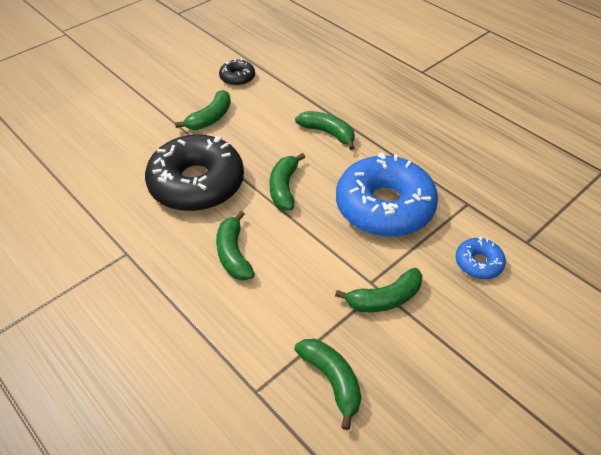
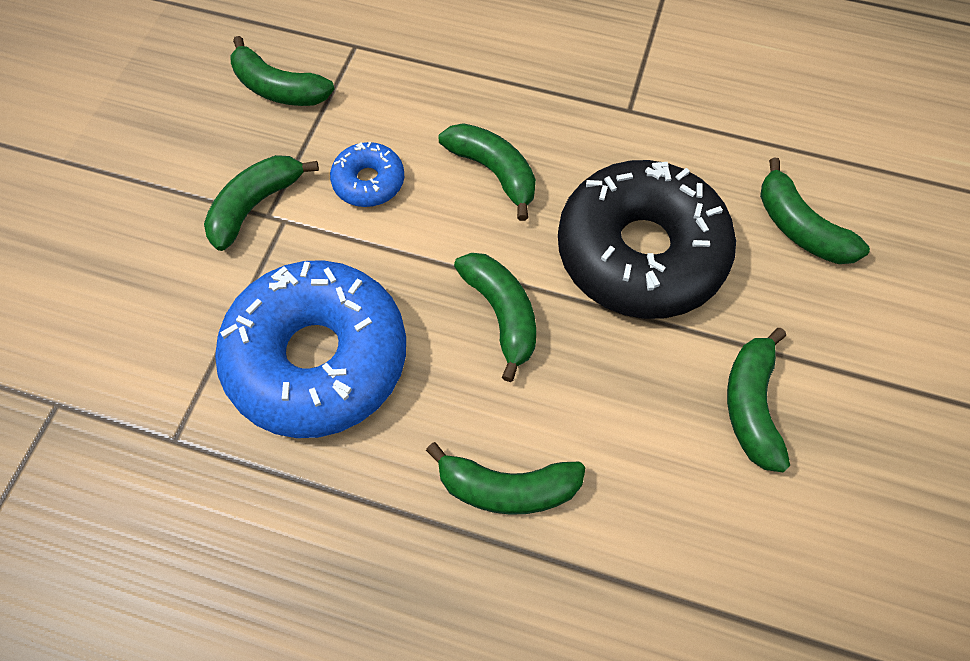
camera: 150 degrees right, 15 degrees up
black donut [219,59,255,86] -> none
blue donut [456,237,506,279] -> blue donut moved to [330,141,404,207]
none -> green banana [760,157,870,264]

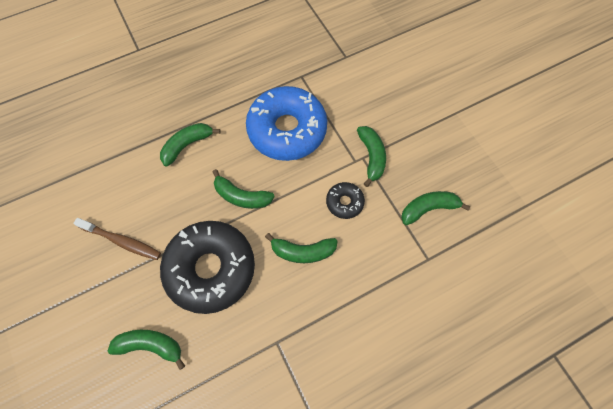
camera: 135 degrees right, 5 degrees up
blue donut [330,141,404,207] -> black donut [326,182,365,219]
green banana [727,328,790,473] -> brown toothbrush [73,218,161,260]

